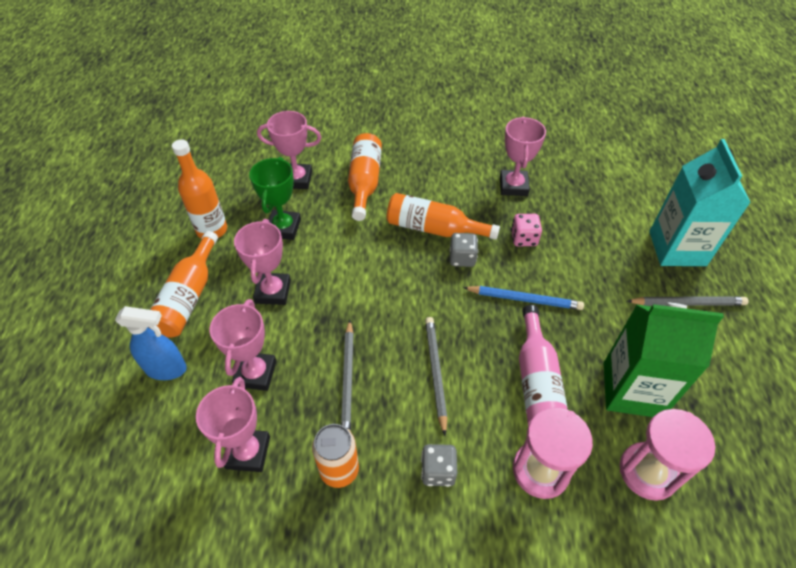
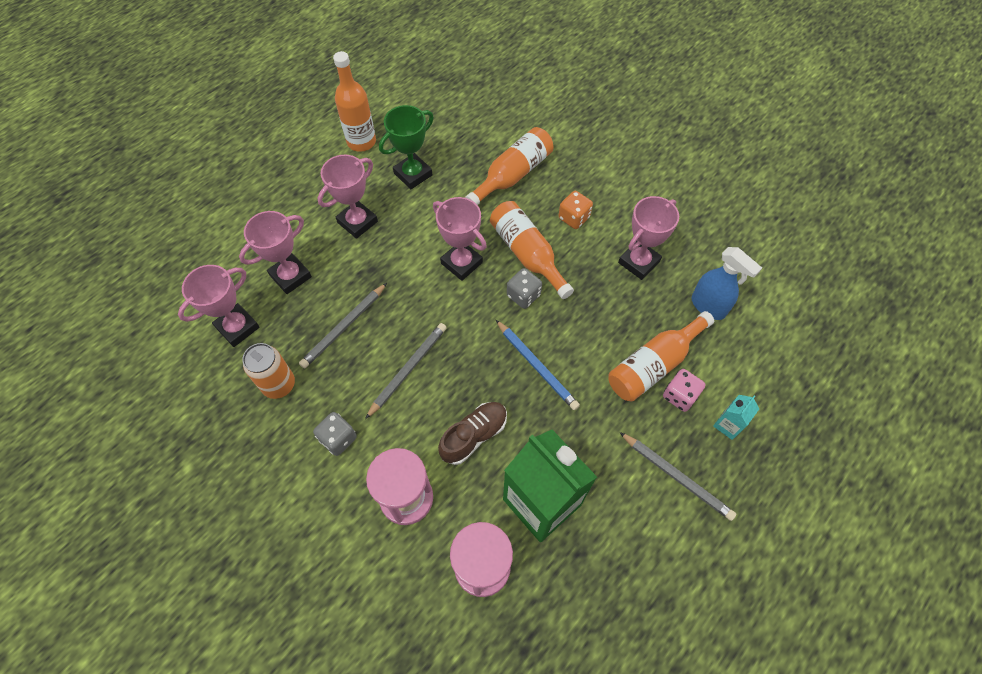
camera: 40 degrees right, 10 degrees up
blue spray bottle [115,306,187,380] -> blue spray bottle moved to [692,247,762,320]
orange bottle [150,231,218,338] -> orange bottle moved to [609,311,714,401]
pink trophy [257,111,321,189] -> pink trophy moved to [433,197,487,281]
pink dice [511,214,542,246] -> pink dice moved to [663,369,705,412]
pink bottle [519,305,567,426] -> brown shoe [438,402,507,465]
turquoise carton [649,139,751,266] -> turquoise carton [713,395,759,440], size x0.42
none -> orange dice [558,191,593,229]

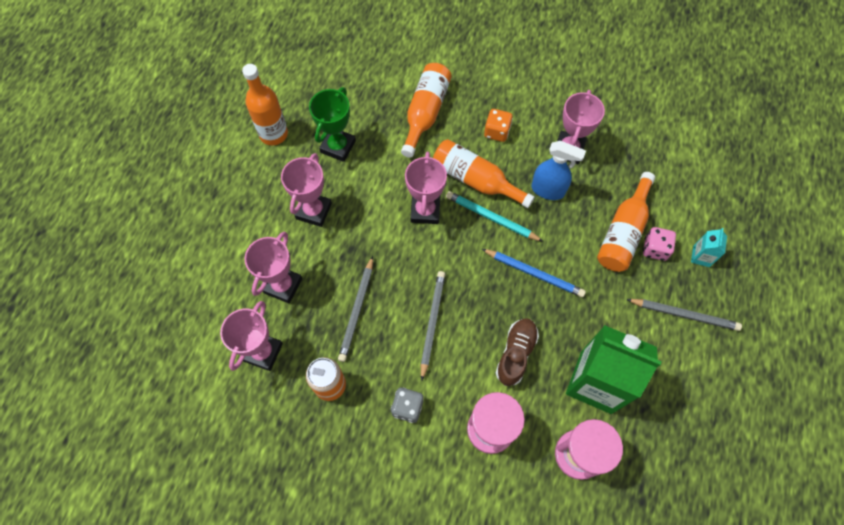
camera: 25 degrees left, 5 degrees up
pink trophy [433,197,487,281] -> pink trophy turned 75 degrees clockwise [405,152,447,224]
grey dice [507,268,542,309] -> turquoise pencil [446,191,543,241]
blue spray bottle [692,247,762,320] -> blue spray bottle moved to [531,141,586,200]

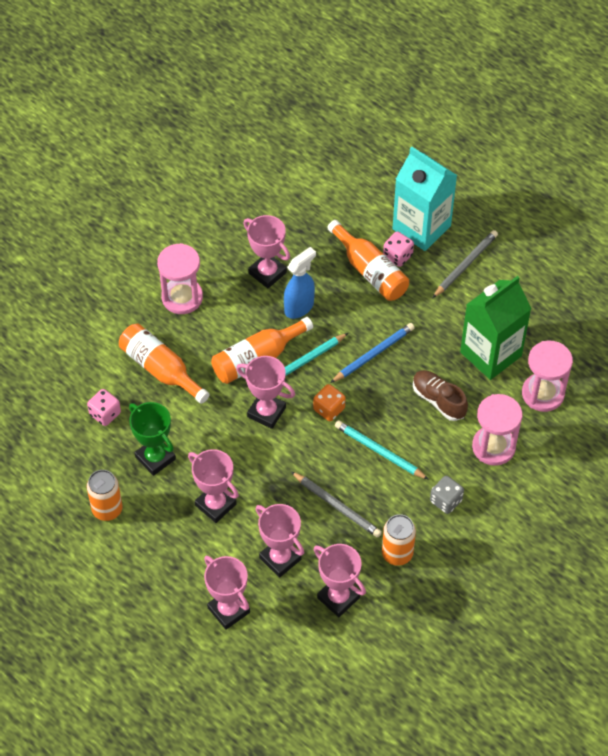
camera: 65 degrees left, 10 degrees down
orange bottle [242,64,288,145] -> orange can [87,470,123,521]
grey pencil [421,271,445,381] -> turquoise pencil [335,420,429,480]
orange dice [484,109,513,142] -> orange dice moved to [313,384,345,421]
turquoise carton [691,228,727,267] -> turquoise carton [393,147,457,251], size x2.39
none -> pink dice [87,389,121,426]
none -> pink hourglass [157,243,203,314]
none -> pink trophy [204,556,250,630]

